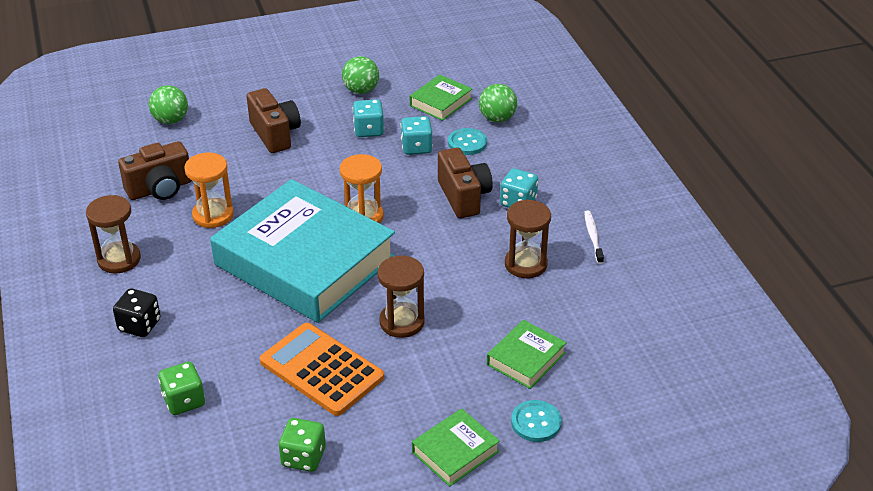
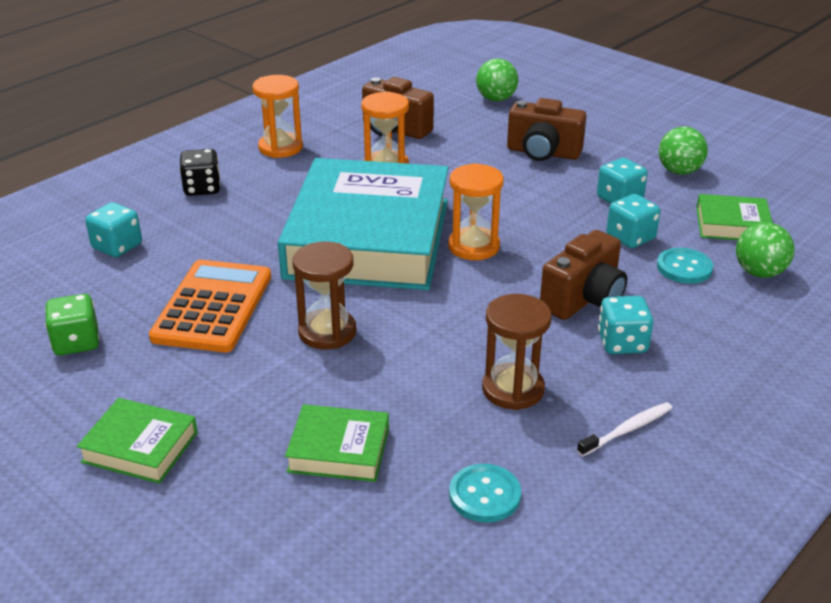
camera: 60 degrees right, 5 degrees down
brown hourglass [86,195,141,274] -> orange hourglass [252,75,303,158]
green dice [158,362,205,415] -> turquoise dice [85,202,142,257]
brown camera [247,88,301,153] -> brown camera turned 75 degrees clockwise [507,98,586,161]
turquoise button [511,400,562,442] -> turquoise button moved to [449,464,521,523]

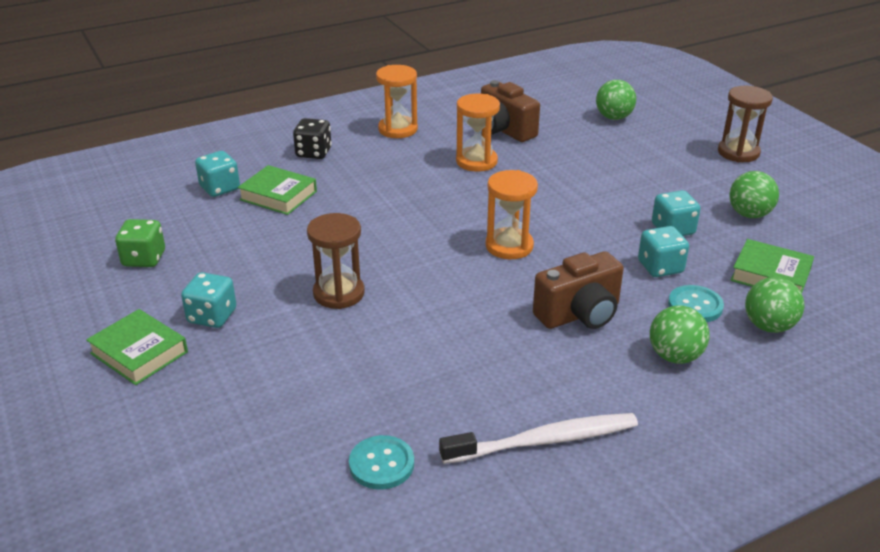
camera: 20 degrees right, 0 degrees up
orange calculator [149,260,271,352] -> none
turquoise book [278,158,449,290] -> none
green book [285,404,389,482] -> green book moved to [238,165,317,215]
brown hourglass [482,294,551,410] -> brown hourglass moved to [718,86,773,162]
brown camera [507,98,586,161] -> none
white toothbrush [577,402,672,457] -> white toothbrush [439,413,638,464], size x1.76
turquoise dice [598,296,653,354] -> turquoise dice moved to [181,272,236,328]
none -> green ball [650,306,710,364]

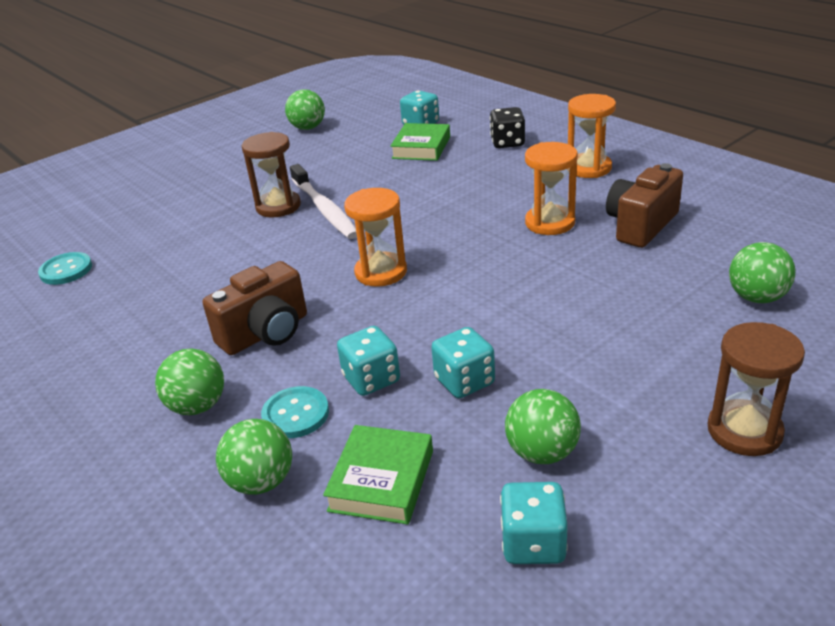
camera: 80 degrees right, 0 degrees up
green book [86,309,188,385] -> none
green dice [115,219,165,267] -> green ball [285,89,325,130]
turquoise dice [181,272,236,328] -> turquoise dice moved to [500,482,568,564]
white toothbrush [439,413,638,464] -> white toothbrush moved to [290,164,357,239]
brown camera [533,251,624,329] -> brown camera turned 90 degrees counterclockwise [203,261,307,355]

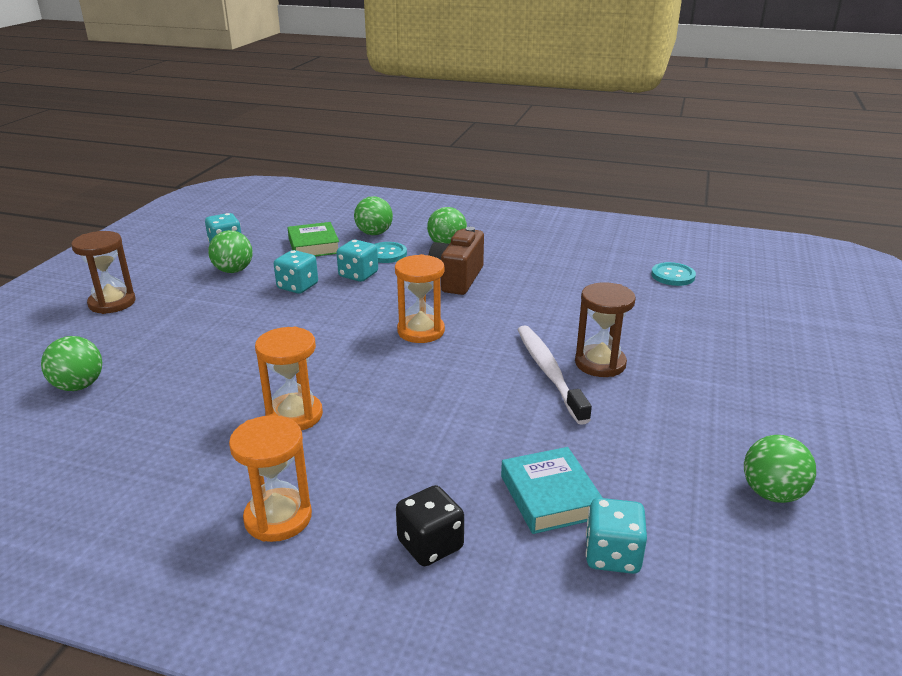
camera: 145 degrees right, 5 degrees down
white toothbrush [290,164,357,239] -> white toothbrush turned 45 degrees clockwise [517,325,592,425]
green book [390,123,450,161] -> turquoise book [501,447,603,534]
brown camera [606,163,683,248] -> none

